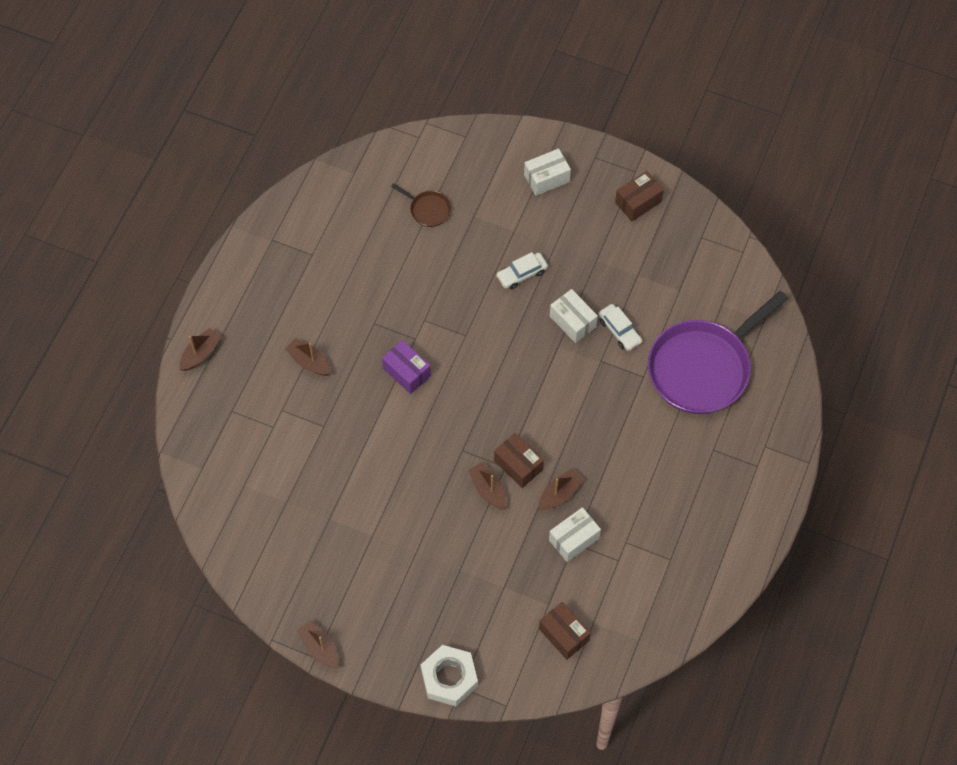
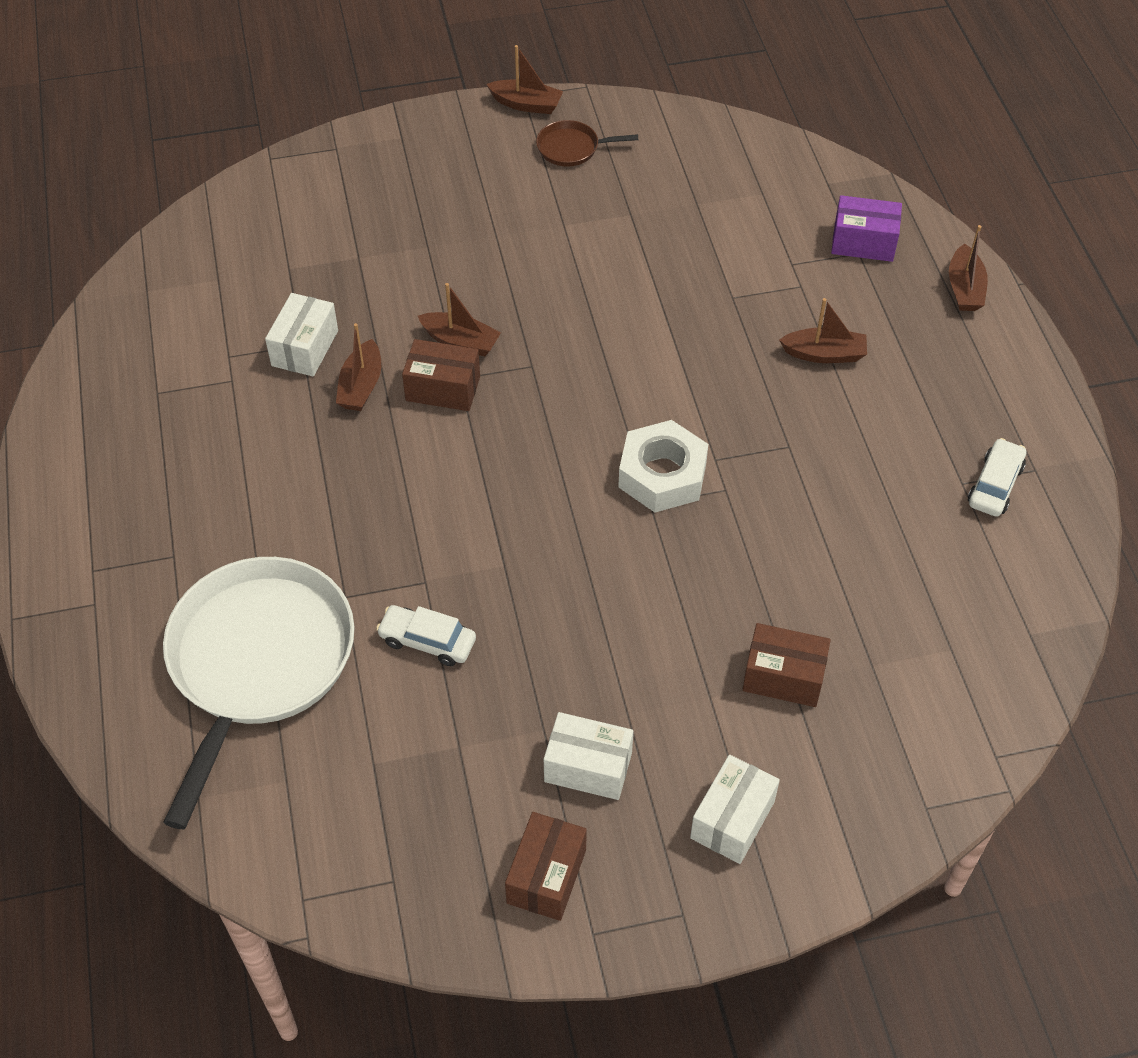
camera: 145 degrees right, 10 degrees down
purple box [382,340,431,394] -> purple box moved to [831,195,902,262]
brown pan [391,183,451,227] -> brown pan moved to [536,120,638,167]
white nut [421,645,478,706] -> white nut moved to [618,420,708,513]
white car [496,252,548,289] -> white car moved to [968,438,1026,517]
brown box [539,602,591,660] -> brown box moved to [743,623,831,707]
white box [550,289,598,343] -> white box moved to [544,712,633,800]
purple pan [648,291,788,414] -> white pan [163,557,355,829]

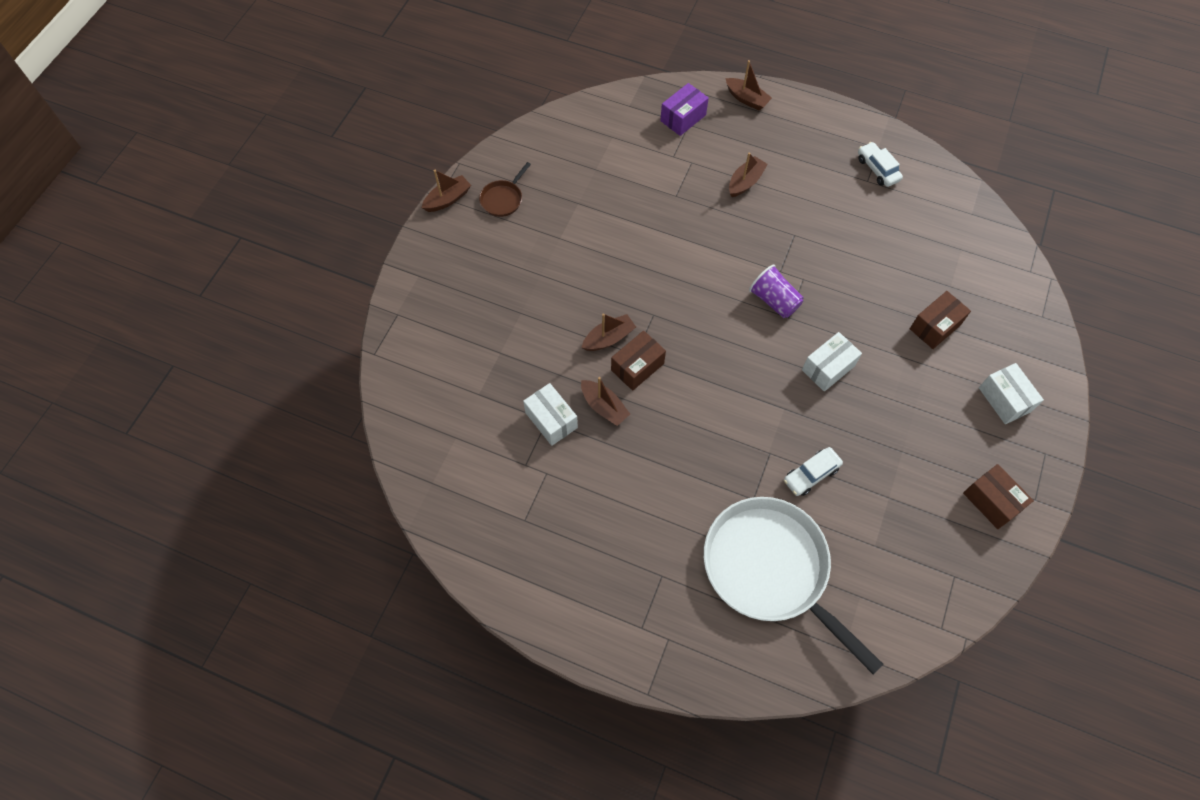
camera: 55 degrees left, 10 degrees up
white box [544,712,633,800] -> white box moved to [802,332,862,391]
white nut [618,420,708,513] -> purple cup [749,265,804,318]

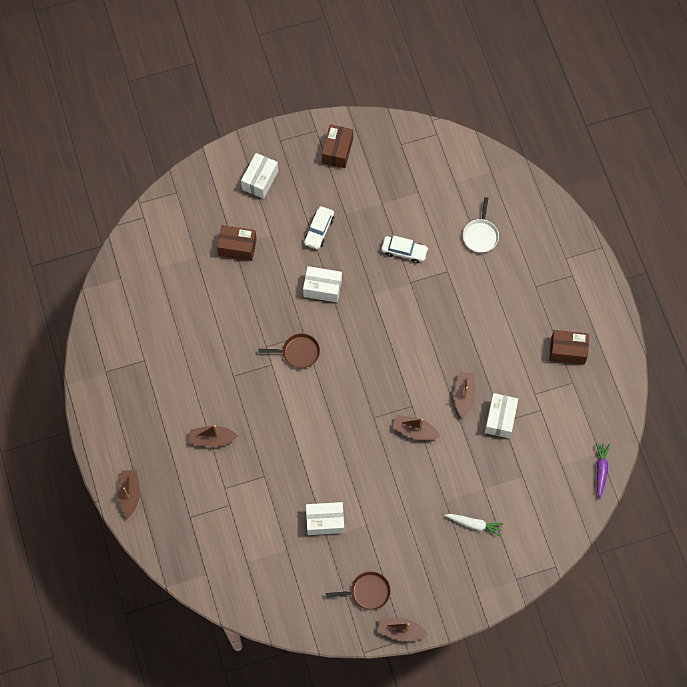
camera: 130 degrees left, 5 degrees up
brown box [611,331,666,391] -> brown box moved to [549,330,589,365]
purple box [660,83,709,136] -> none
white pan [704,497,883,675] -> white pan [463,197,499,253], size x0.41
purple cup [749,265,804,318] -> brown pan [259,333,320,368]
white car [858,142,903,187] -> white car moved to [304,206,334,249]
none -> white box [306,502,344,535]
none -> white carrot [445,514,503,536]
none -> purple carrot [596,443,610,499]

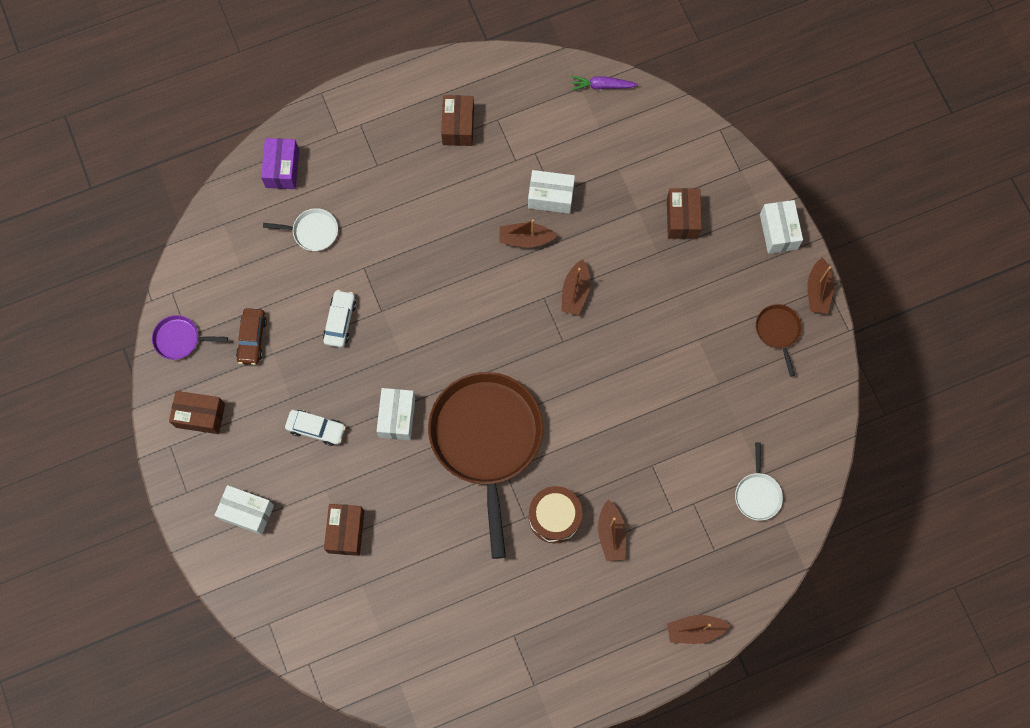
camera: 95 degrees left, 5 degrees up
brown pan [259,333,320,368] -> brown pan [428,372,543,559], size x2.42
white box [306,502,344,535] -> white box moved to [760,200,803,254]
white carrot [445,514,503,536] -> brown box [667,188,702,239]
none -> purple pan [152,315,228,360]
none -> brown car [236,308,267,365]
none -> purple box [261,138,299,189]
none -> brown drum [529,486,582,543]
none -> white pan [735,442,783,521]

